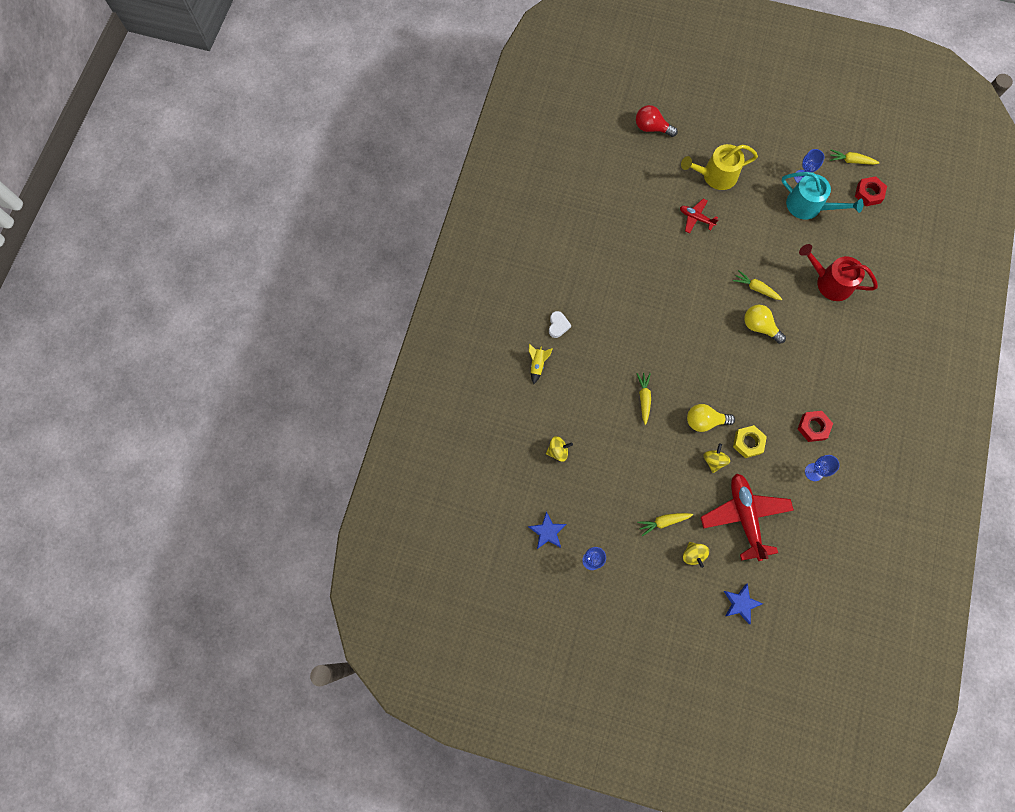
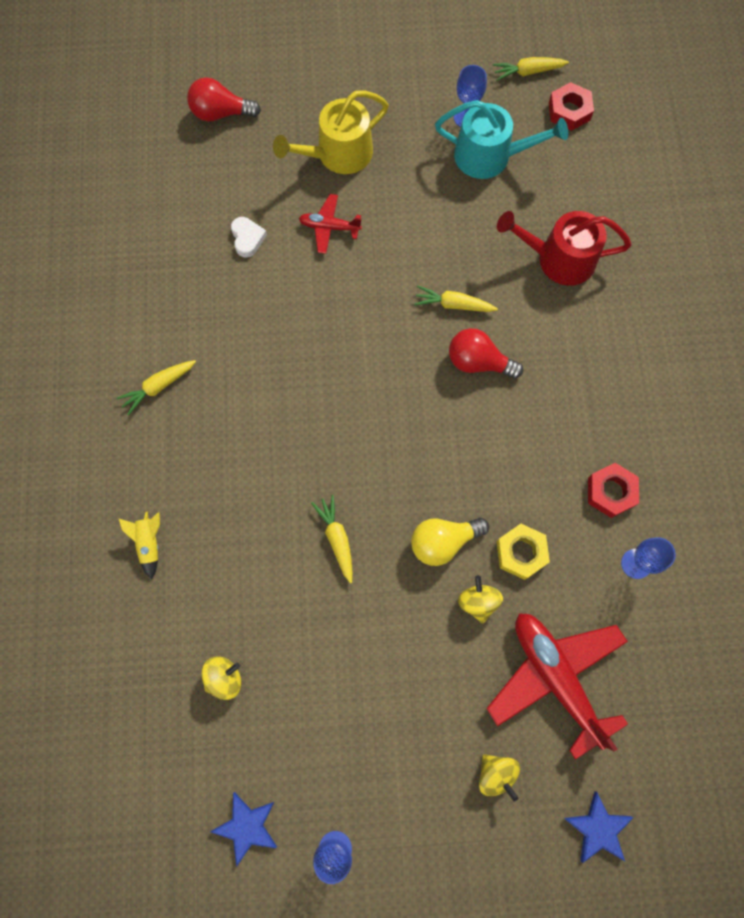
camera: 20 degrees left, 0 degrees up
white heart [549,311,571,338] -> white heart moved to [231,217,267,257]
yellow carrot [637,513,693,536] -> yellow carrot moved to [116,360,196,415]
yellow light bulb [744,305,786,344] -> red light bulb [449,328,523,379]

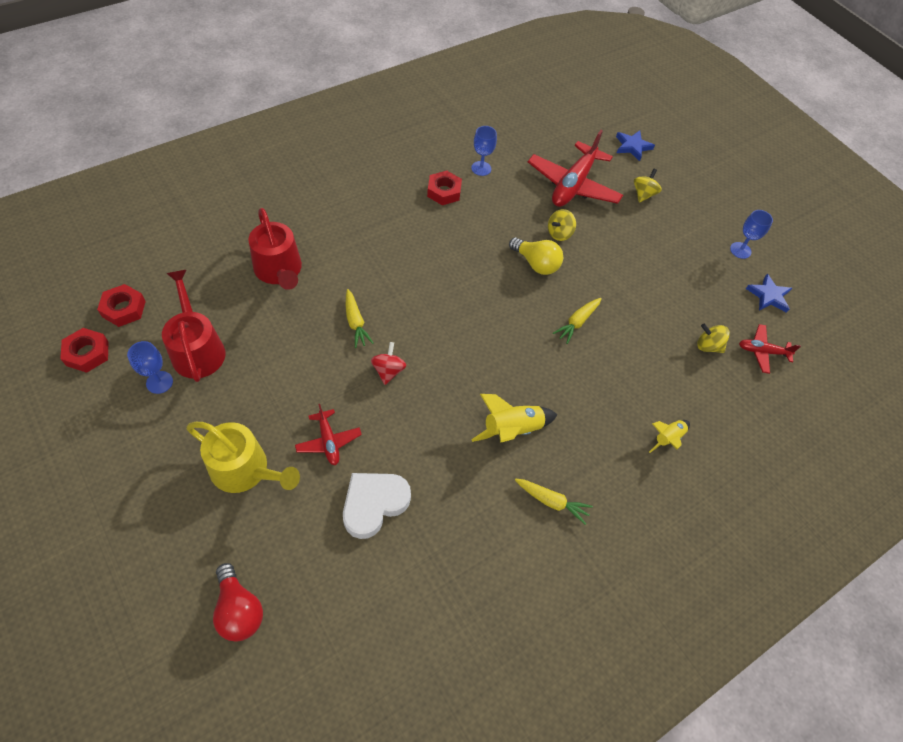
camera: 125 degrees left, 15 degrees down
white heart [231,217,267,257] -> white heart [343,473,411,539], size x1.76
turquoise watering can [435,100,568,179] -> red watering can [162,270,225,382]
red light bulb [449,328,523,379] -> none
yellow carrot [493,57,569,81] -> red nut [60,328,109,373]
yellow nut [497,524,550,580] -> none
none -> red spinning top [371,342,406,385]
none -> yellow rocket [471,394,557,443]
none -> red plane [739,324,801,374]

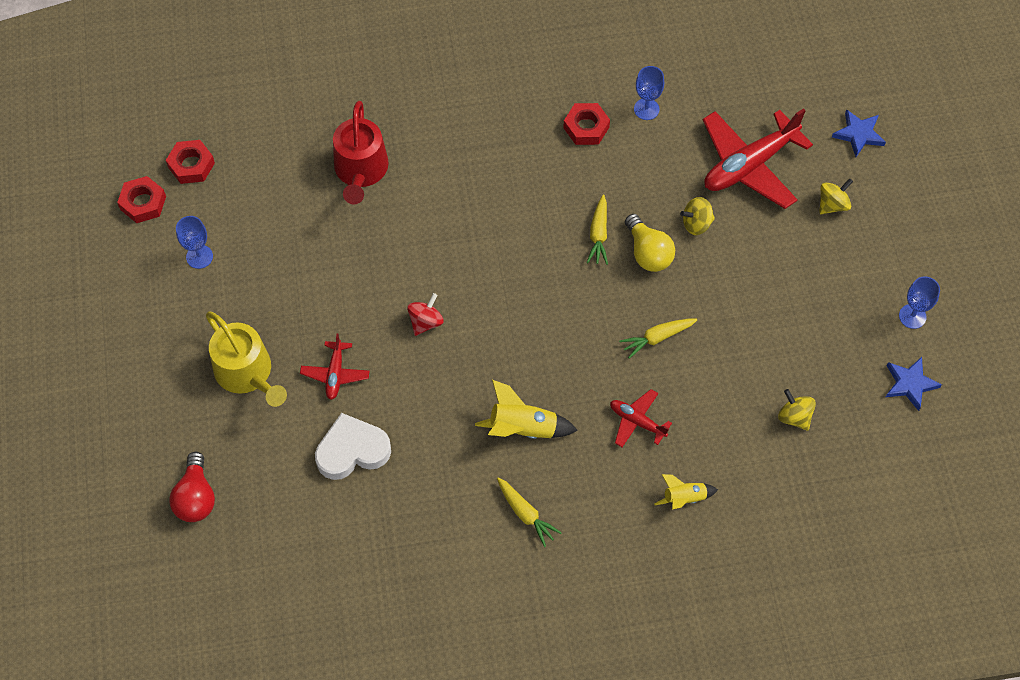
camera: 30 degrees right, 5 degrees up
red watering can [162,270,225,382] -> none
yellow carrot [346,289,374,348] -> yellow carrot moved to [587,195,608,265]
red plane [739,324,801,374] -> red plane moved to [610,389,672,447]

